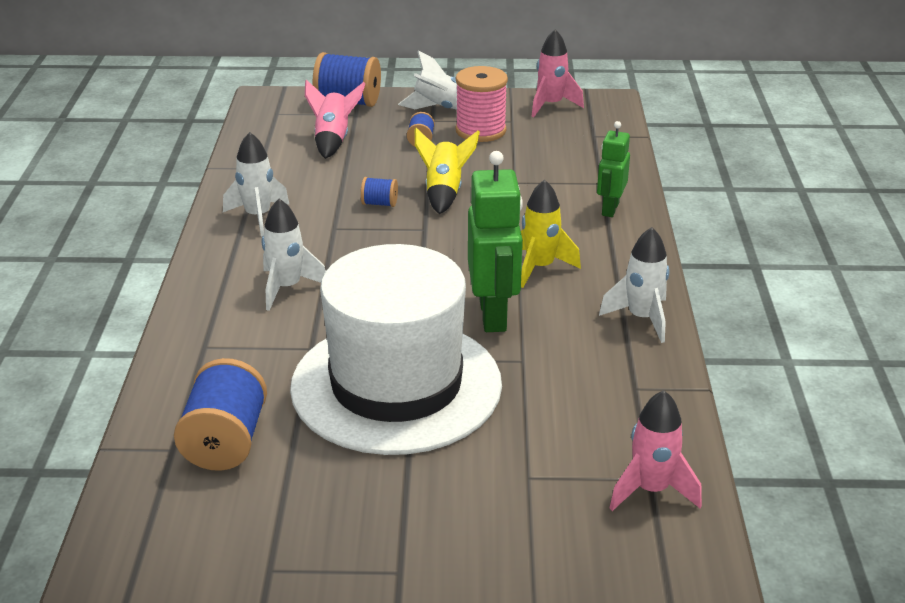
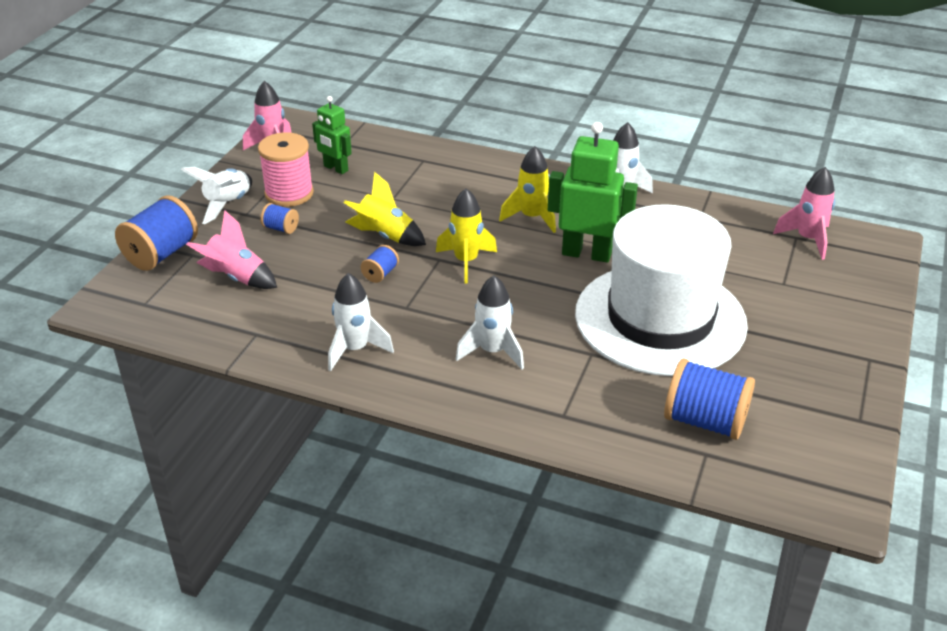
camera: 70 degrees left, 5 degrees up
green robot [597,121,630,217] -> green robot moved to [312,96,352,174]
none -> yellow rocket [436,189,497,283]

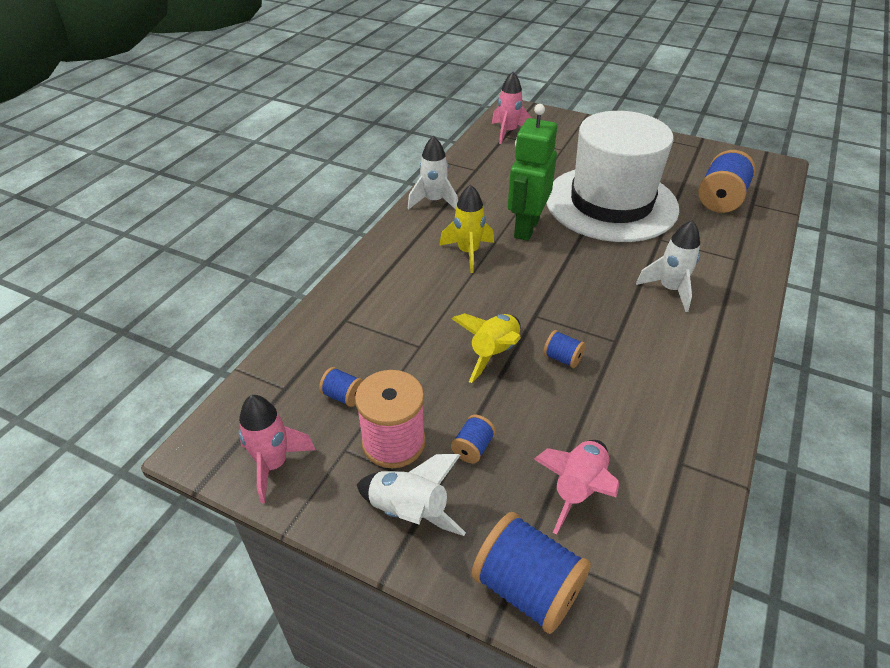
camera: 85 degrees left, 5 degrees up
green robot [312,96,352,174] -> blue spool [319,367,363,407]
white rocket [328,273,394,371] -> none
yellow rocket [436,189,497,283] -> none

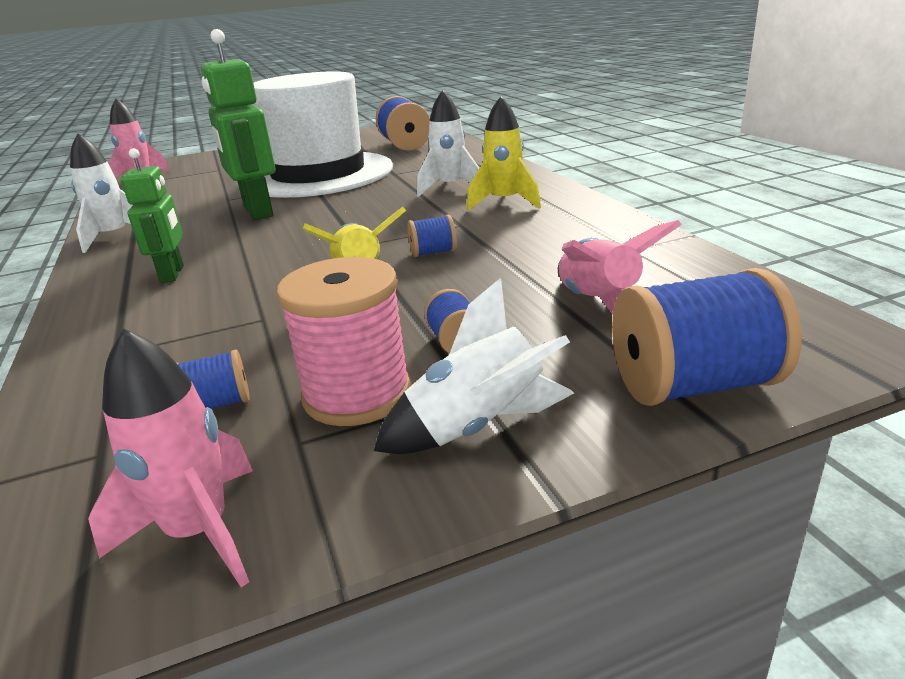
camera: 45 degrees left, 15 degrees down
yellow rocket [439,184,494,273] -> yellow rocket moved to [467,96,541,211]
none -> green robot [121,148,184,283]

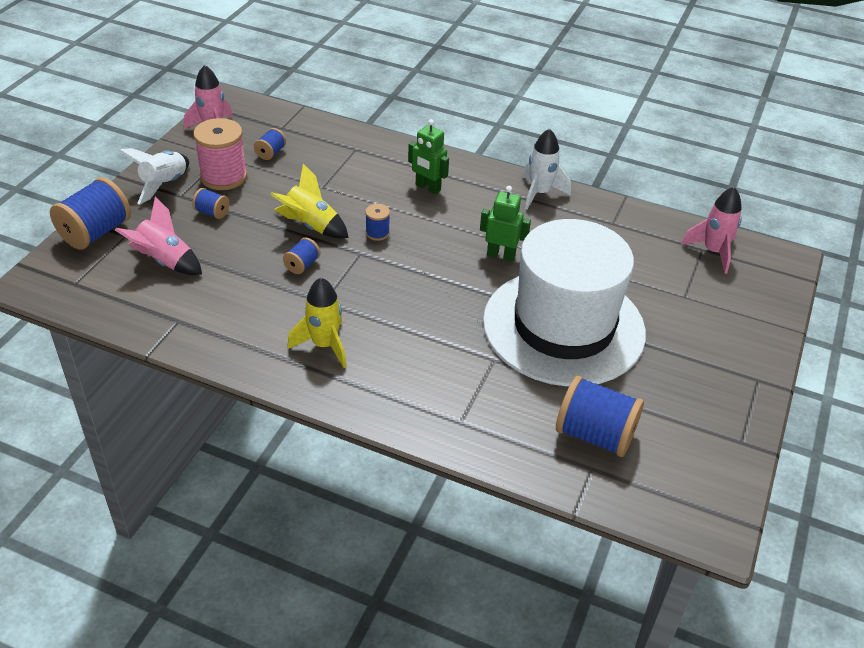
camera: 130 degrees right, 15 degrees up
green robot [201,29,276,220] -> green robot [480,186,531,261], size x0.60
white rocket [417,90,479,197] -> none
none -> blue spool [365,204,390,241]

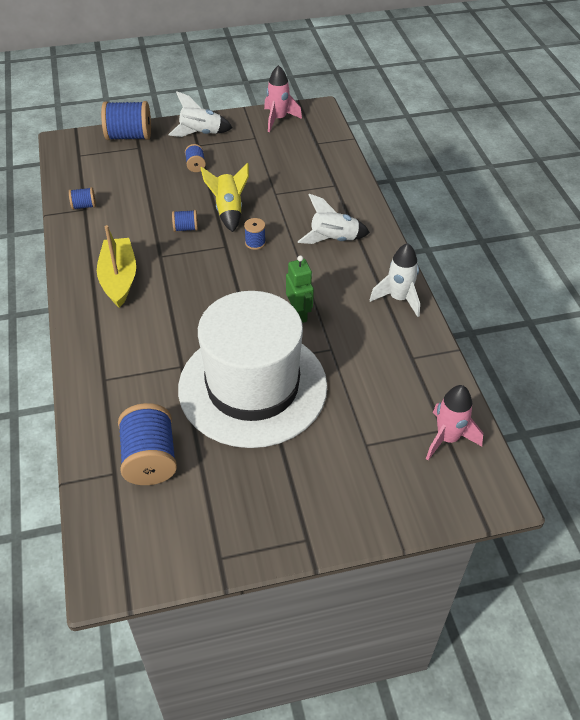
camera: 55 degrees right, 5 degrees up
pink rocket [115,197,202,275] -> none
pink spool [193,118,247,190] -> none
blue spool [254,128,286,160] -> blue spool moved to [69,187,96,210]
yellow rocket [287,277,347,368] -> yellow boat [97,225,136,308]
green robot [408,119,449,194] -> white rocket [298,194,370,244]

